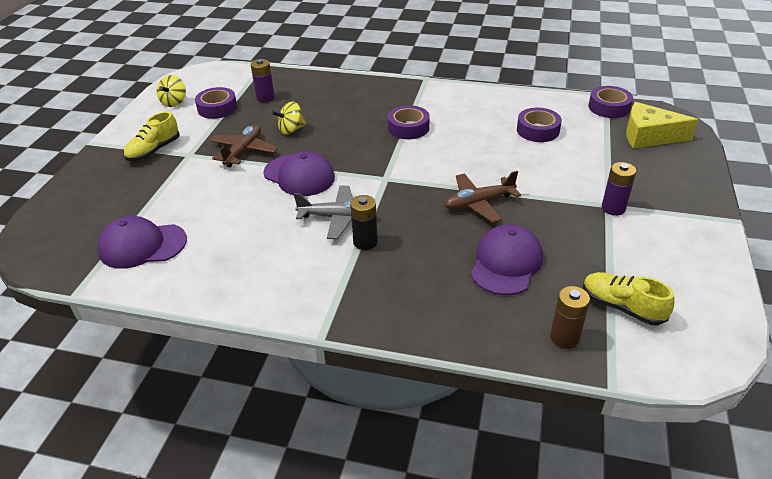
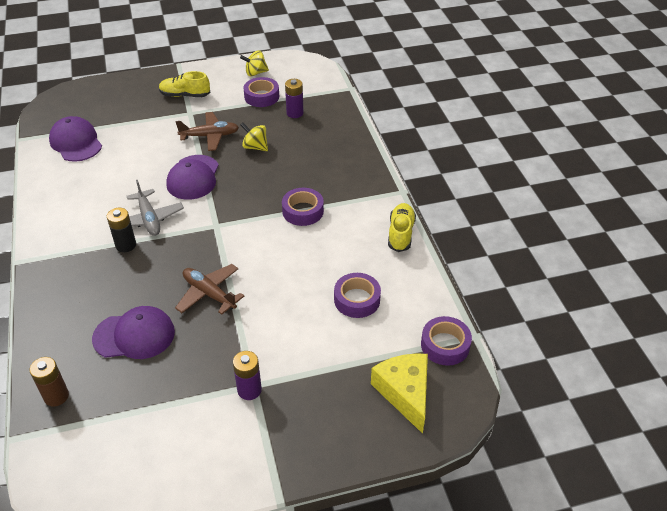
camera: 60 degrees right, 5 degrees up
yellow shoe [583,272,675,325] -> yellow shoe moved to [388,203,416,252]

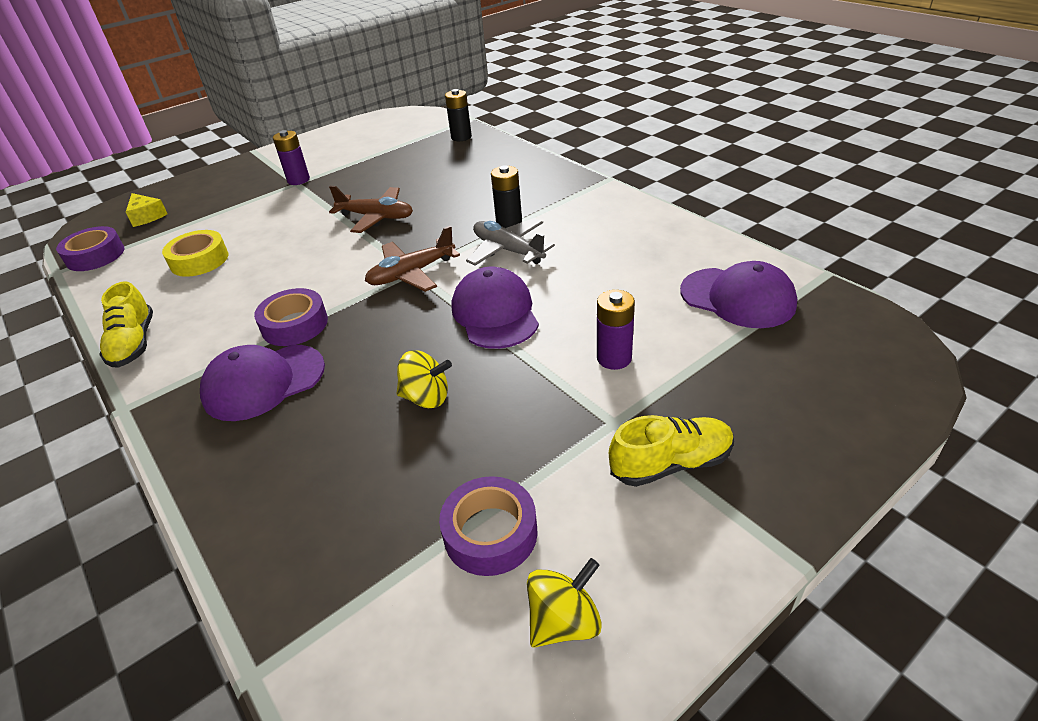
camera: 160 degrees right, 5 degrees down
brown battery [30,357,69,406] -> black battery [445,89,472,141]
purple cap [92,306,175,359] -> purple cap moved to [200,345,325,421]
brown plane [176,112,239,151] -> brown plane moved to [365,226,460,292]
purple battery [285,79,304,118] -> purple battery moved to [597,290,635,370]
purple tape [334,273,381,318] -> yellow tape [162,230,228,277]
yellow cheese [371,353,428,434] -> yellow cheese [126,193,167,227], size x0.59

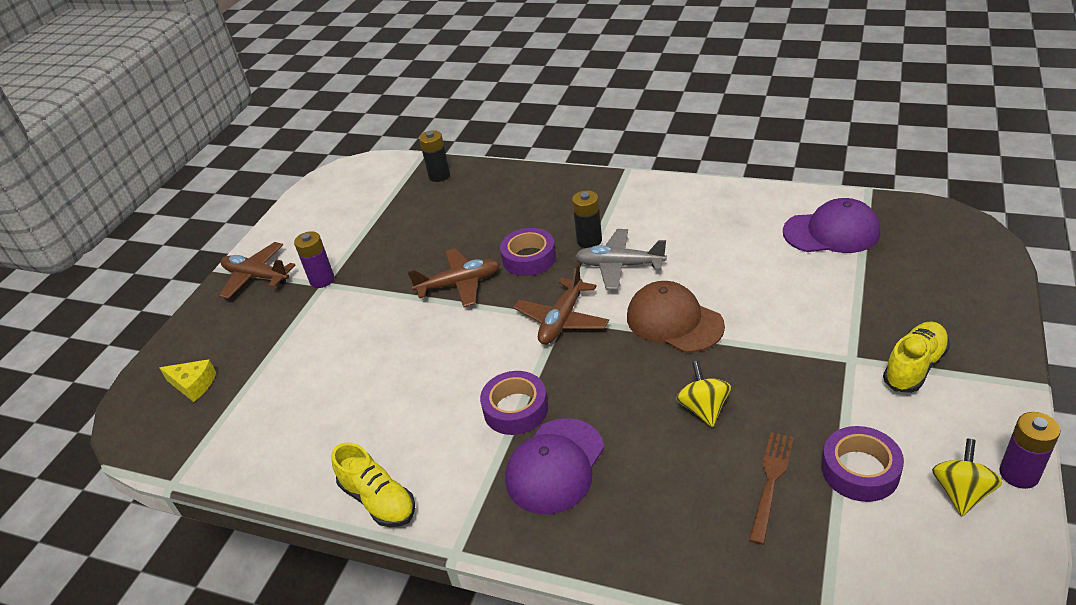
camera: 30 degrees left, 0 degrees up
purple tape [56,226,125,271] -> purple tape moved to [500,228,556,276]
yellow tape [162,230,228,277] -> none
yellow spinning top [396,350,452,408] -> yellow spinning top turned 75 degrees counterclockwise [676,361,731,427]
purple cap [452,267,539,349] -> brown cap [627,281,725,353]
purple battery [597,290,635,370] -> purple battery moved to [999,412,1060,489]
none -> brown plane [219,242,295,299]
none -> brown fork [749,432,794,545]

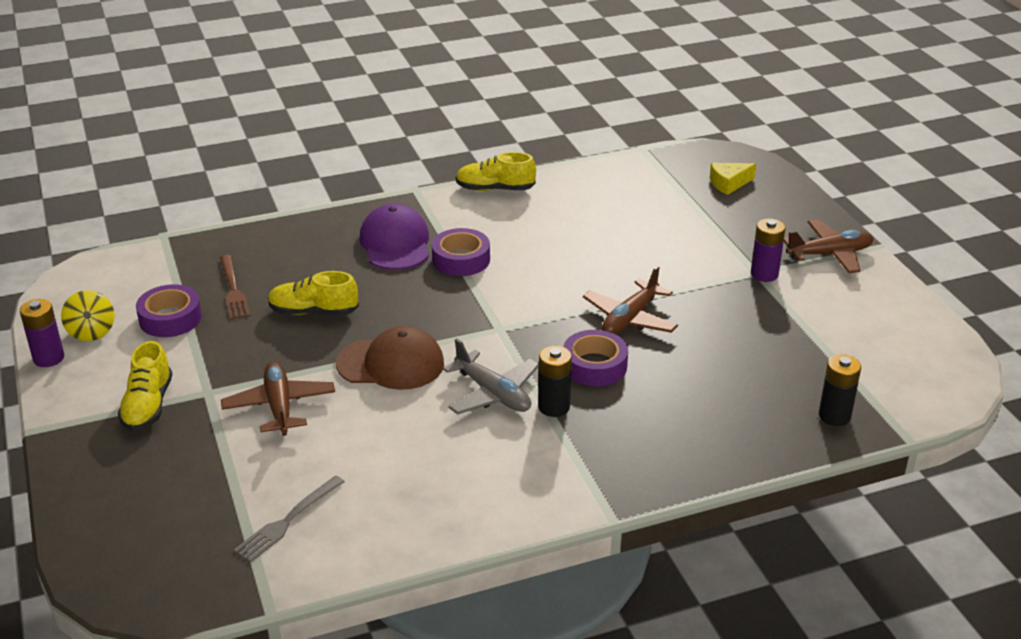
camera: 135 degrees right, 5 degrees down
brown plane [513,263,609,345] -> brown plane moved to [221,361,335,436]
grey plane [576,229,667,290] -> grey plane turned 75 degrees clockwise [443,338,539,414]
yellow spinning top [676,361,731,427] -> yellow shoe [268,271,359,315]
purple cap [783,198,880,253] -> grey fork [234,476,345,562]

